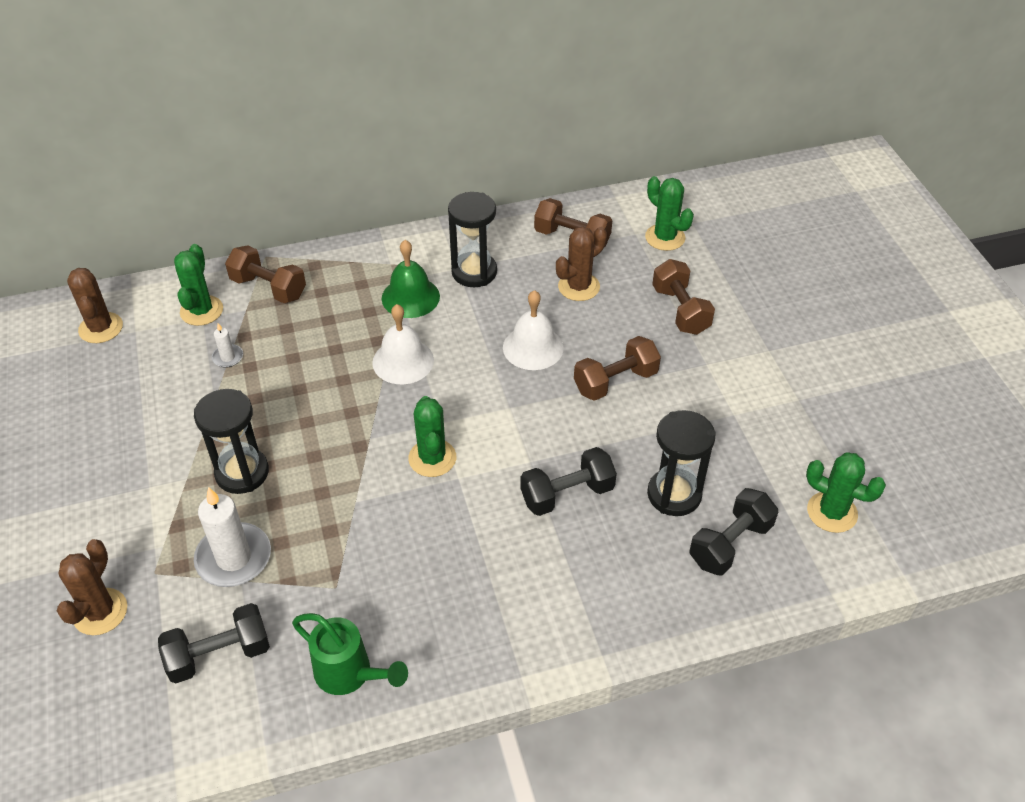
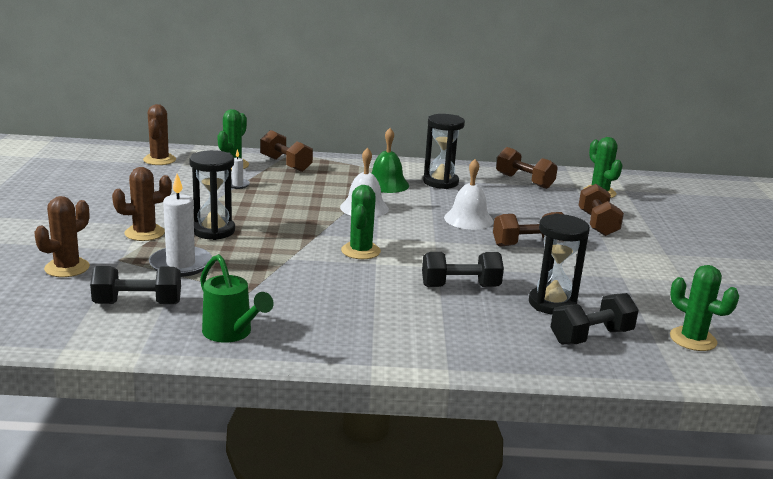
camera: 15 degrees right, 25 degrees down
brown cactus [556,227,607,301] -> brown cactus moved to [112,167,172,241]

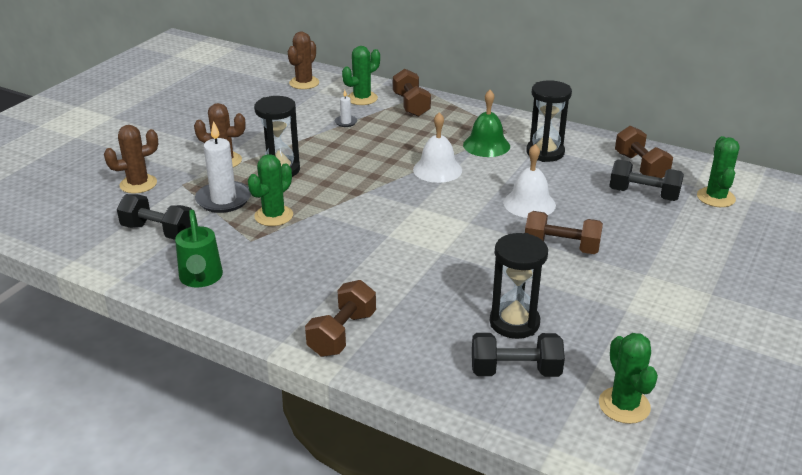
camera: 30 degrees right, 10 degrees up
green cactus [341,185,381,259] -> green cactus moved to [248,154,293,226]
black dumbbell [422,252,504,287] -> black dumbbell moved to [609,159,684,201]
brown dumbbell [579,184,624,236] -> brown dumbbell moved to [305,280,376,357]

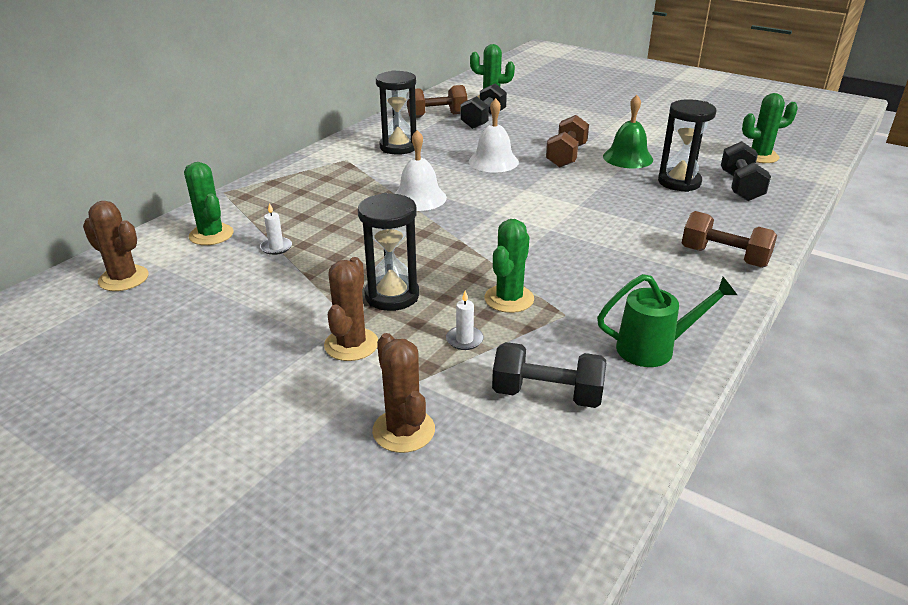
camera: 85 degrees left, 0 degrees up
black dumbbell [117,194,192,240] -> black dumbbell turned 75 degrees clockwise [492,342,606,408]
white candle [195,121,251,213] -> white candle [446,291,484,350], size x0.48
green cactus [248,154,293,226] -> green cactus turned 75 degrees clockwise [484,219,534,313]
brown dumbbell [393,69,431,117] -> none
green bell [463,90,510,157] -> green bell moved to [603,95,653,168]

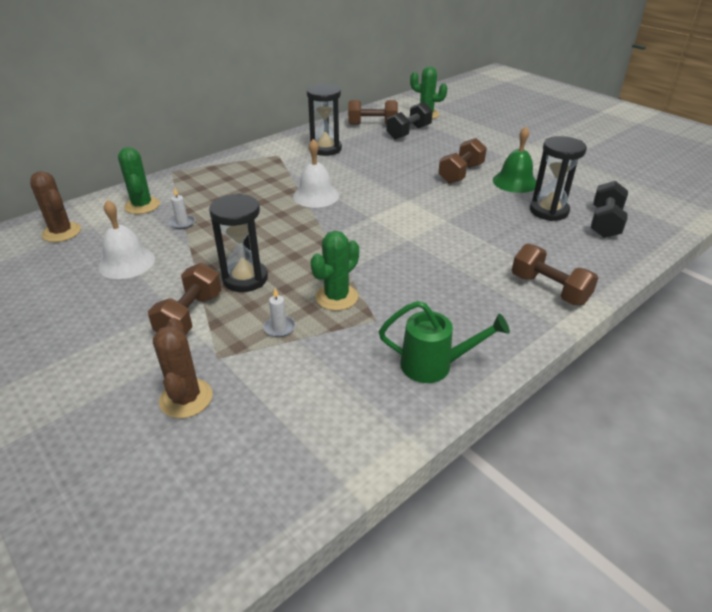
camera: 15 degrees right, 5 degrees up
brown cactus [324,257,378,361] -> brown dumbbell [148,263,222,335]
white bell [469,98,519,173] -> white bell moved to [98,200,155,279]
black dumbbell [492,342,606,408] -> none
green cactus [742,93,798,163] -> none

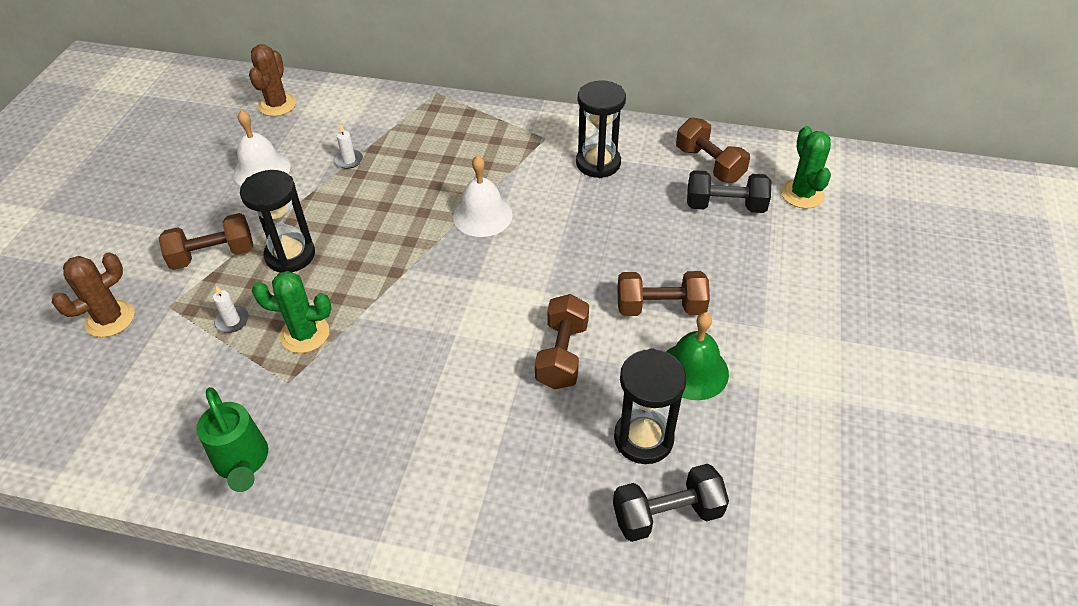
camera: 55 degrees right, 10 degrees up
green cactus [118,147,160,214] -> none
brown dumbbell [512,244,598,305] -> brown dumbbell moved to [535,294,589,389]

